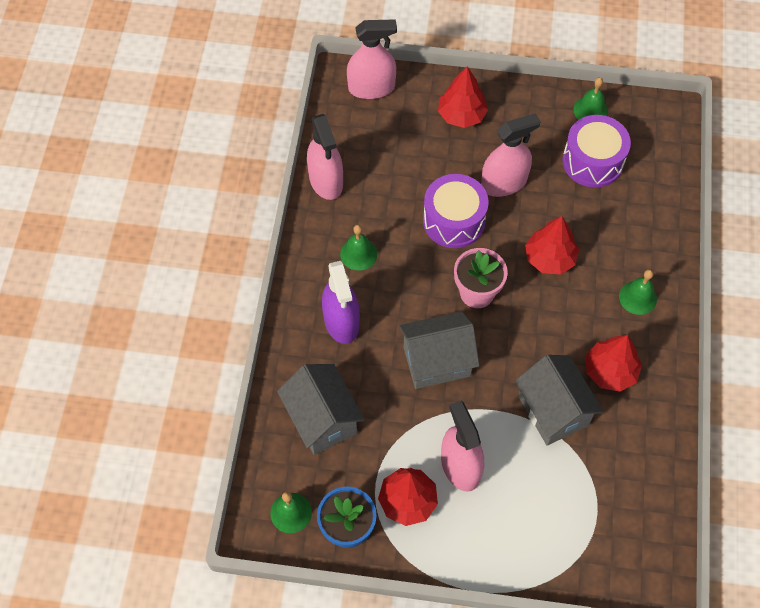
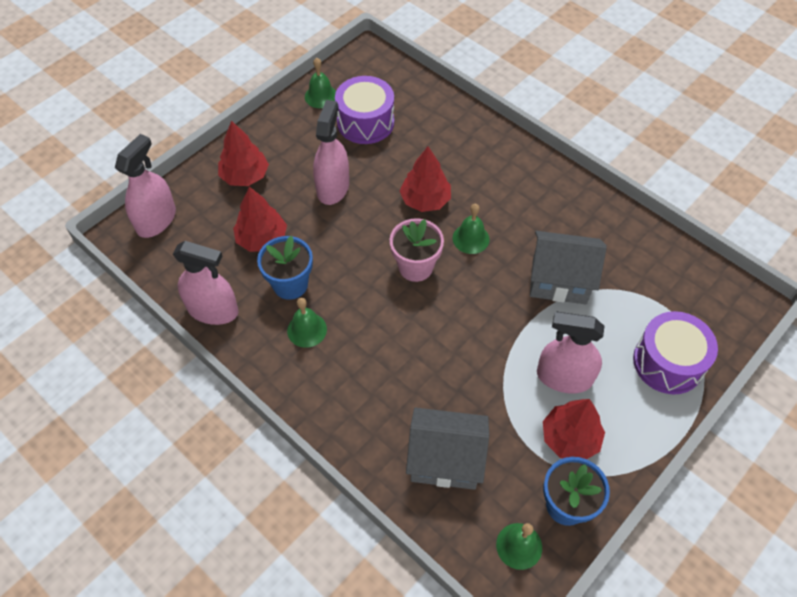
camera: 55 degrees left, 5 degrees down
purple spray bottle [322,261,360,344] -> none
grey house [399,311,479,389] -> none
purple drum [423,174,489,248] -> purple drum moved to [633,311,718,394]
red tree [586,335,642,392] -> red tree moved to [233,187,287,252]
green bell [619,269,657,315] -> green bell moved to [453,204,490,254]
none -> blue flower pot [257,236,313,300]

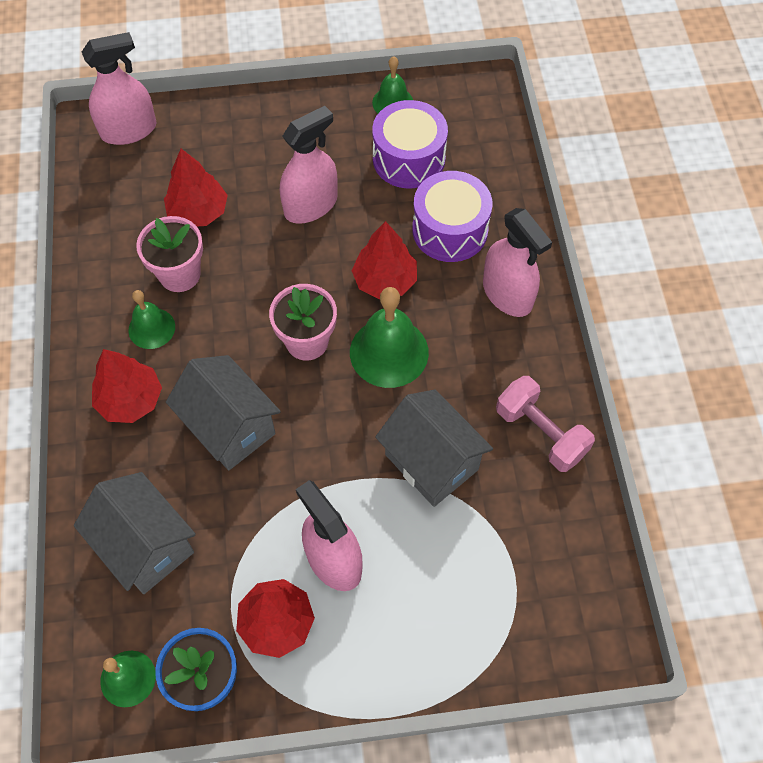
camera: 40 degrees right, 5 degrees up
pink spray bottle [173,241,239,325] -> pink spray bottle moved to [483,208,552,317]
red tree [218,121,269,186] -> red tree moved to [92,349,162,423]
blue flower pot [257,236,313,300] -> pink flower pot [136,216,203,292]
green bell [453,204,490,254] -> green bell [350,287,429,388], size x1.67
purple drum [633,311,718,394] -> purple drum moved to [412,171,493,262]
none -> grey house [166,355,281,470]
none -> pink dumbbell [496,376,595,472]

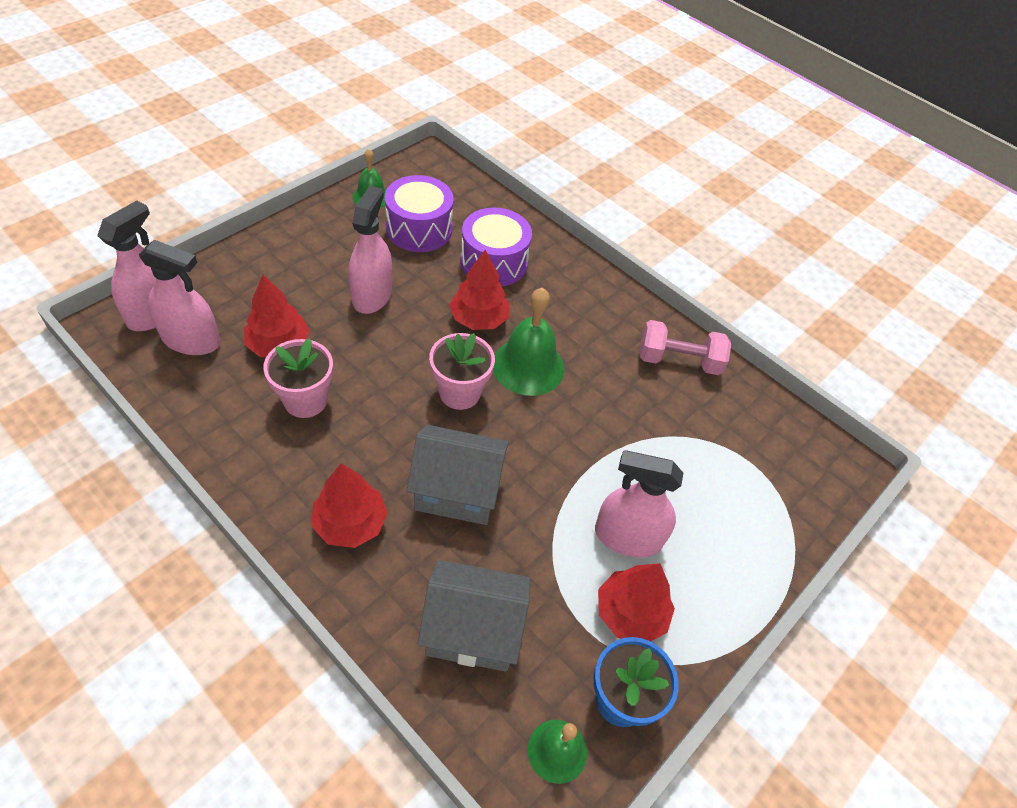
camera: 45 degrees left, 10 degrees down
green bell [129,290,175,349] -> none
grey house [375,390,493,507] -> none
pink spray bottle [483,208,552,317] -> pink spray bottle moved to [139,240,220,355]

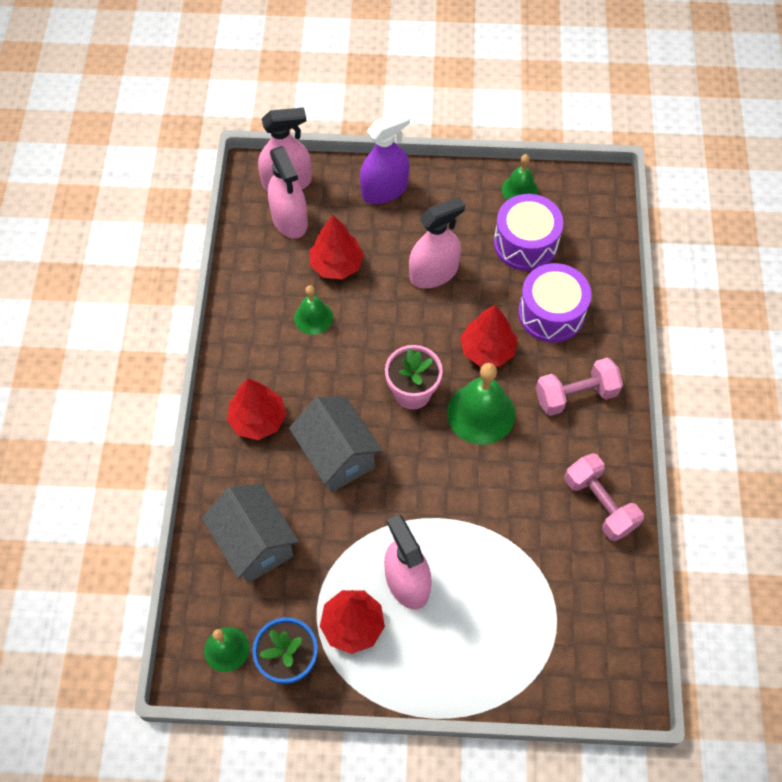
camera: 55 degrees right, 10 degrees up
pink flower pot [263,338,333,418] -> green bell [294,285,333,335]
none -> purple spray bottle [360,110,410,204]
none -> pink dumbbell [536,358,623,416]

